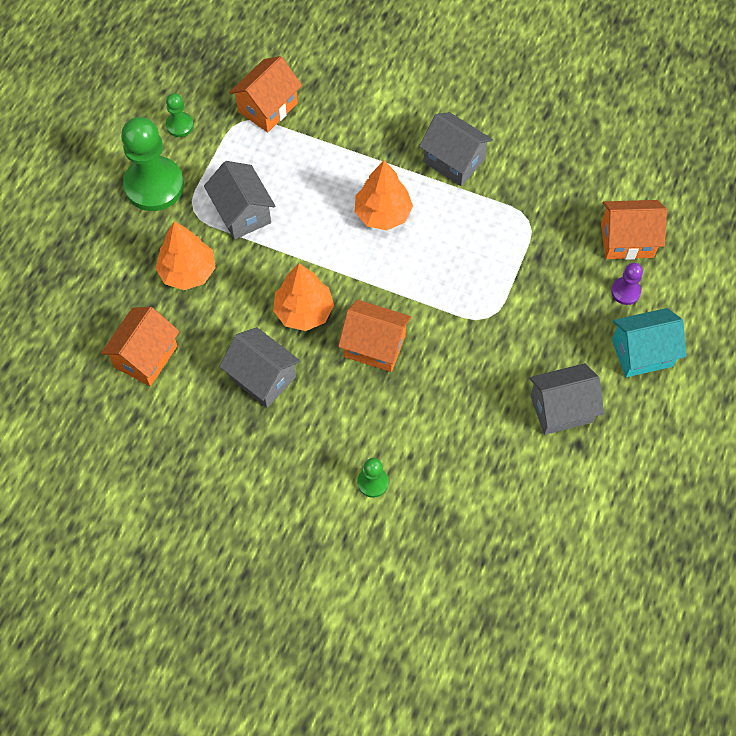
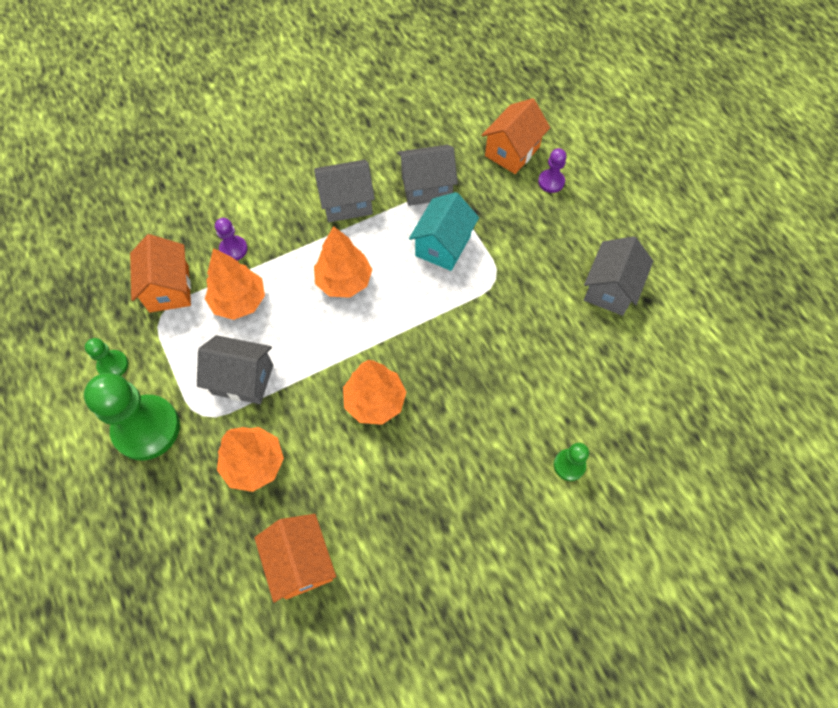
camera: 50 degrees left, 0 degrees up
grey house [219,327,300,408] -> grey house moved to [397,145,458,206]
orange house [338,300,411,372] -> none
turquoise house [612,308,686,377] -> turquoise house moved to [409,192,479,271]
none -> orange tree [205,248,265,320]
none -> purple pawn [215,218,248,260]

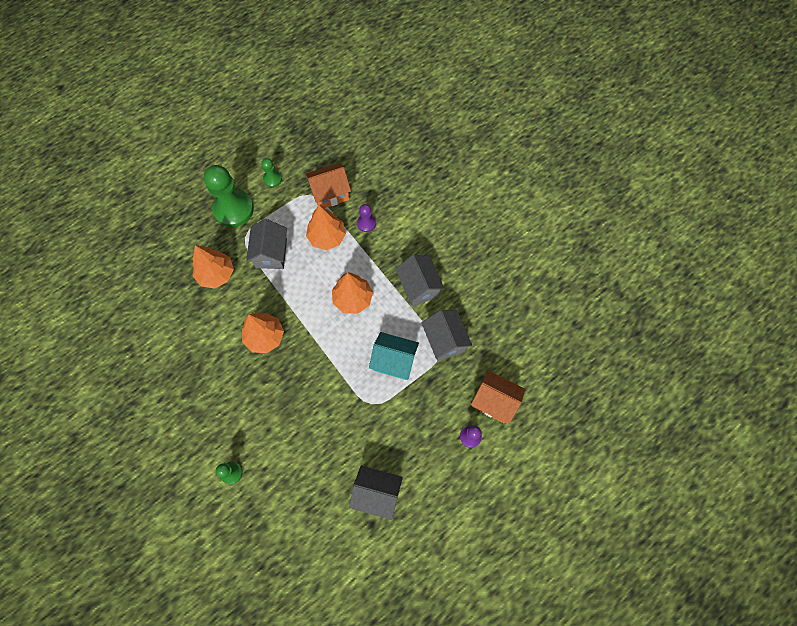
camera: 80 degrees right, 5 degrees up
orange house [254,514,336,603] -> none

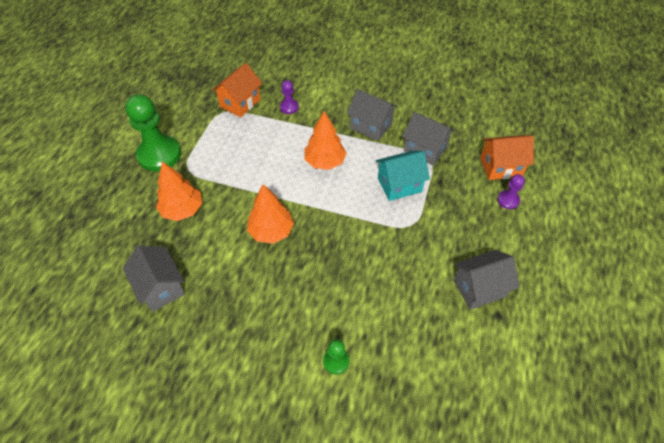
camera: 35 degrees left, 15 degrees down
grey house [246,219,287,269] -> grey house moved to [123,245,185,312]
green pawn [261,158,282,187] -> none
orange tree [306,205,346,250] -> none

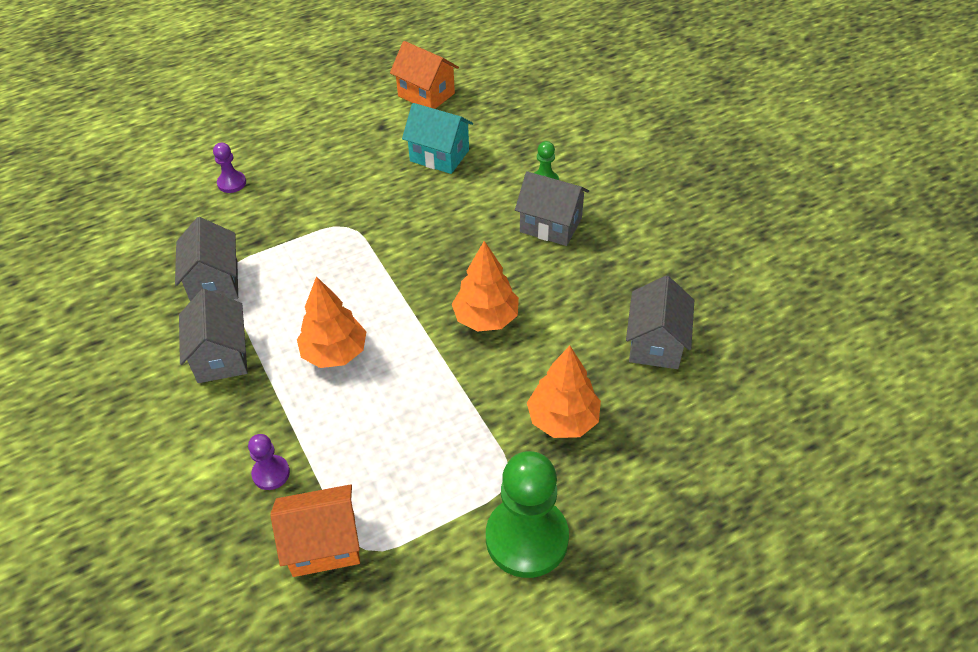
camera: 135 degrees left, 5 degrees down
turquoise house [376,150,430,201] -> turquoise house moved to [402,103,473,174]
grey house [453,250,520,310] -> grey house moved to [515,171,589,246]
orange house [480,135,534,180] -> orange house moved to [390,41,459,109]

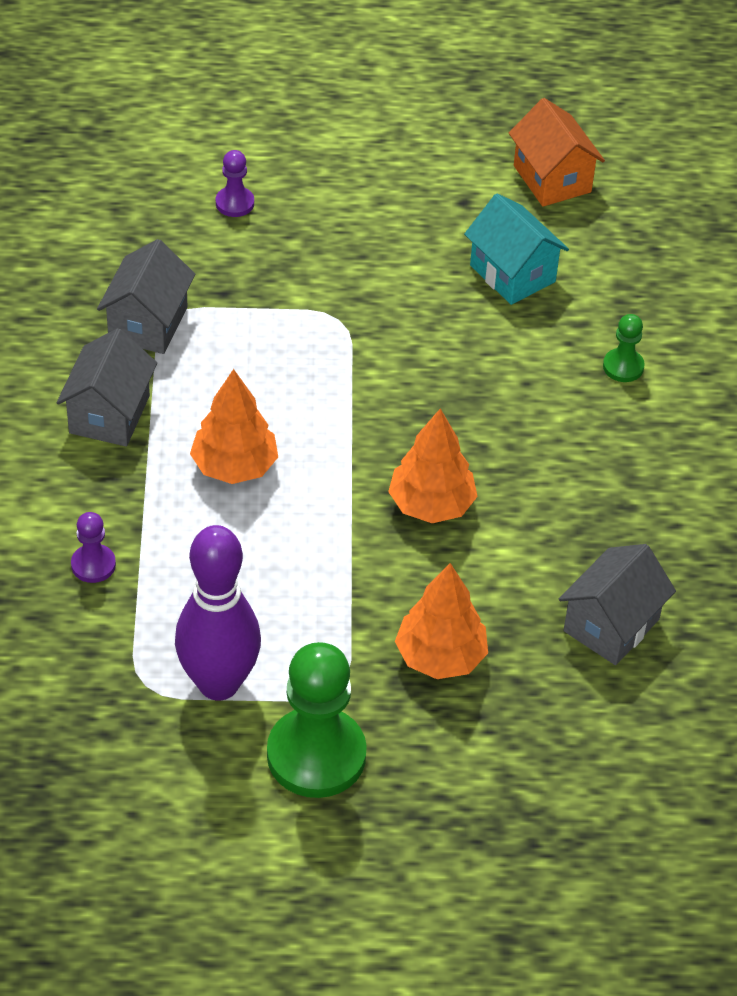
camera: 25 degrees right, 0 degrees up
orange house [270,484,360,577] -> none
grey house [515,171,589,246] -> none
none -> purple bowling pin [175,525,261,701]

